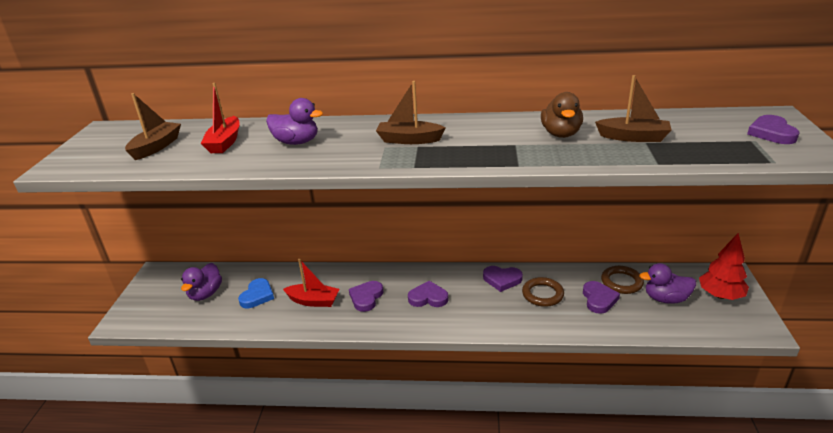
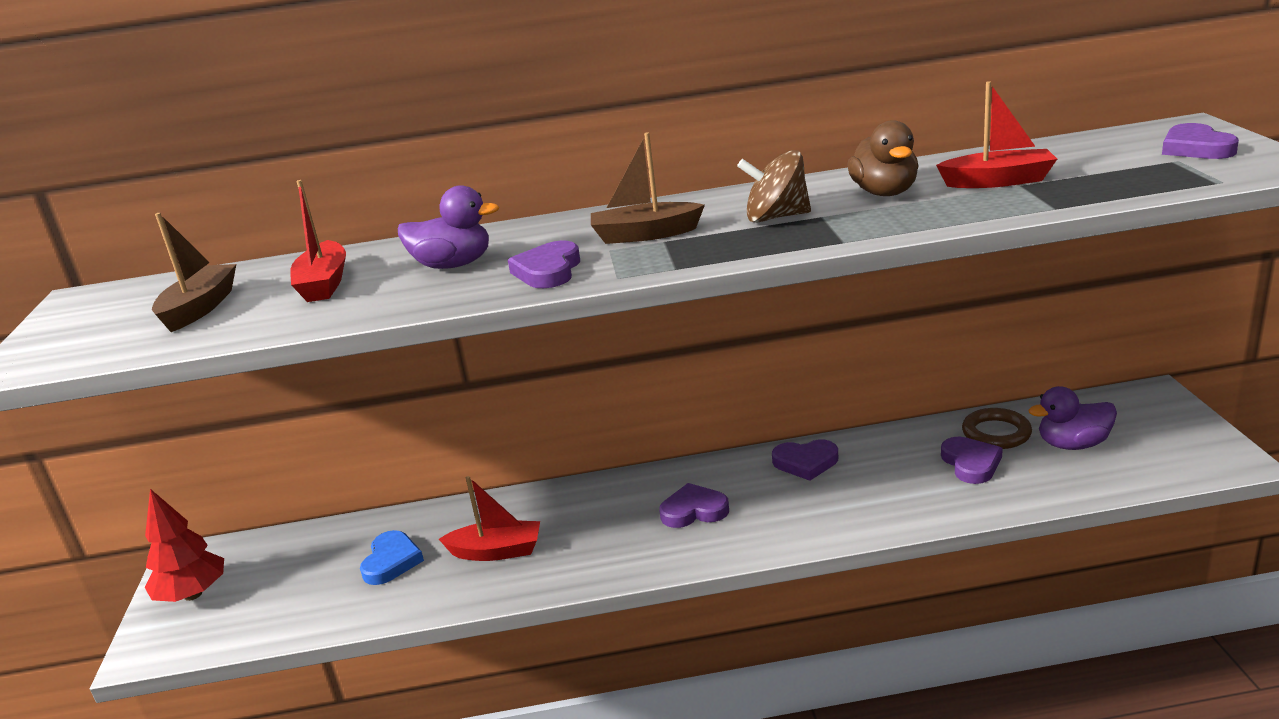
camera: 10 degrees left, 5 degrees down
purple duck [181,263,222,301] -> none
purple heart [349,281,383,312] -> purple heart moved to [508,241,580,288]
brown ring [522,277,564,307] -> none
brown boat [595,75,671,142] -> red boat [936,81,1057,188]
red tree [699,233,749,300] -> red tree moved to [145,489,224,602]
none -> brown spinning top [737,150,811,223]

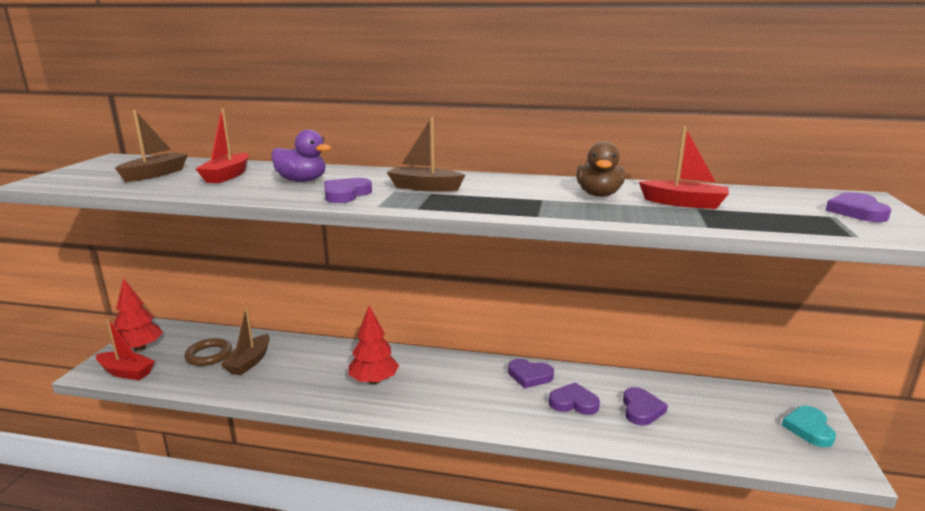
camera: 15 degrees right, 5 degrees down
blue heart [360,530,424,585] -> brown boat [221,307,270,375]
red boat [439,476,540,561] -> red boat moved to [96,318,155,380]
purple heart [659,483,729,528] -> purple heart moved to [549,382,600,415]
brown spinning top [737,150,811,223] -> none
brown ring [962,408,1032,449] -> brown ring moved to [185,338,232,366]
purple duck [1028,386,1117,450] -> none
none -> red tree [348,306,399,384]
none -> turquoise heart [782,406,836,447]

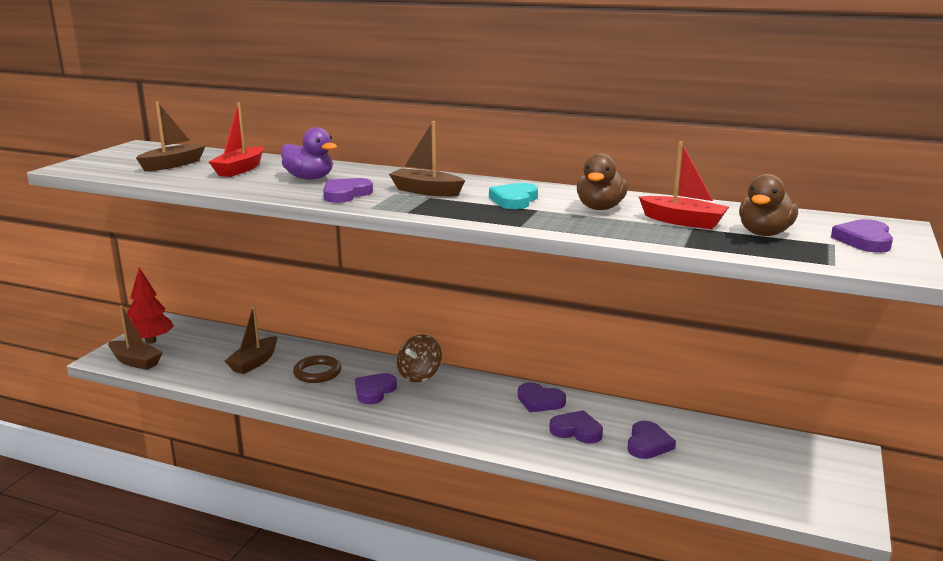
camera: 10 degrees right, 0 degrees up
red boat [96,318,155,380] -> brown boat [108,306,163,370]
brown ring [185,338,232,366] -> brown ring moved to [293,355,342,383]
red tree [348,306,399,384] -> purple heart [355,373,397,404]
turquoise heart [782,406,836,447] -> turquoise heart moved to [489,183,538,209]
none -> brown spinning top [397,334,442,383]
none -> brown duck [739,174,798,236]

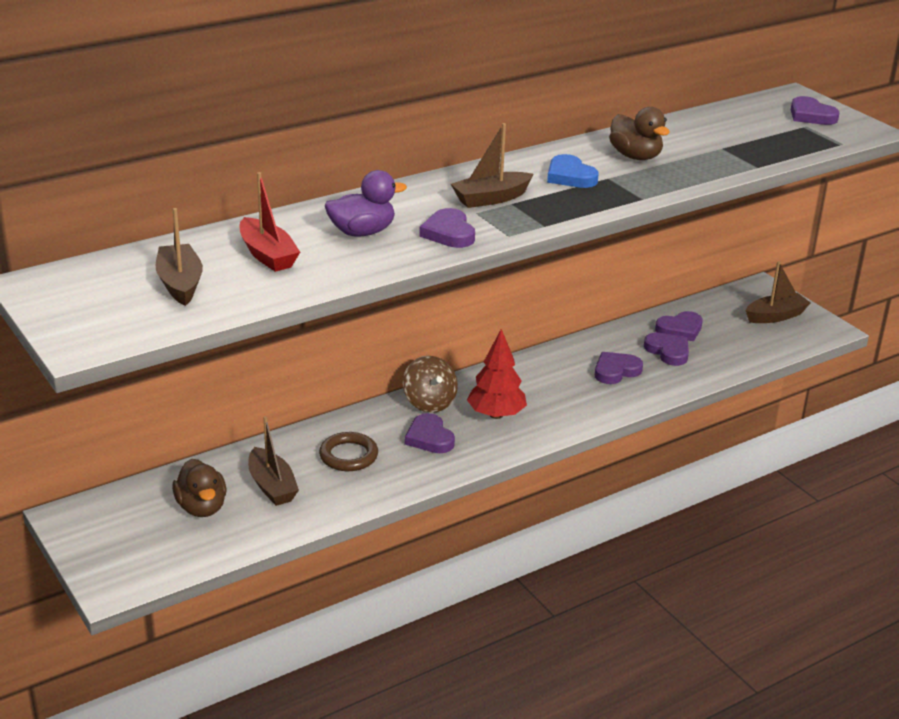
camera: 55 degrees left, 10 degrees up
brown boat [108,306,163,370] -> brown boat moved to [746,261,810,323]
red tree [127,267,174,344] -> red tree moved to [467,329,527,419]
turquoise heart [489,183,538,209] -> blue heart [547,154,599,188]
purple heart [518,382,566,412] -> purple heart moved to [655,311,703,341]
red boat [639,141,729,229] -> none
brown duck [739,174,798,236] -> brown duck moved to [172,459,226,517]

